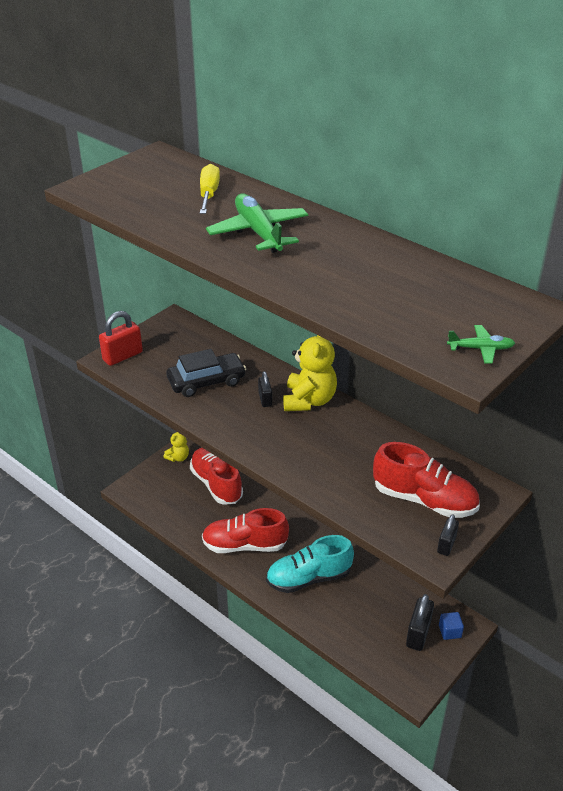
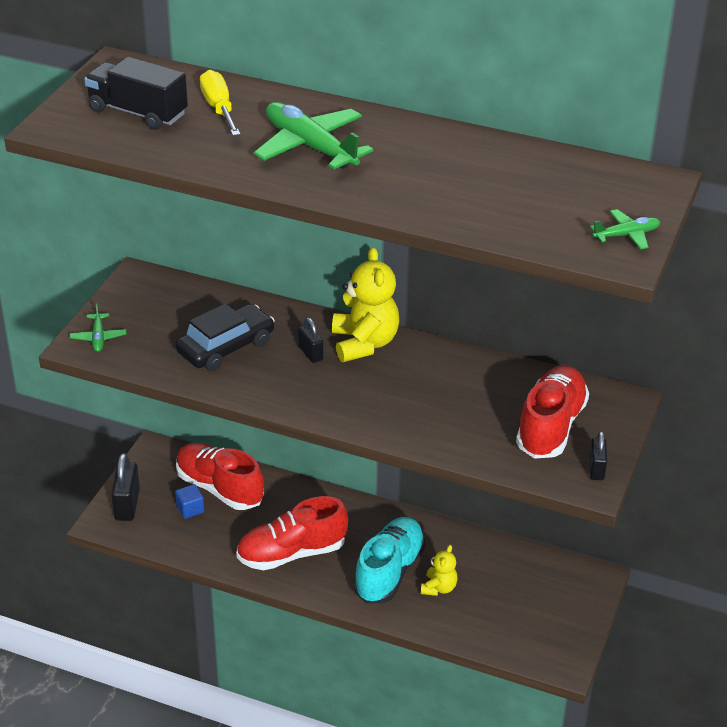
camera: 20 degrees left, 0 degrees up
red padlock [99,311,143,366] -> green plane [69,304,126,352]
yellow teddy bear [163,432,189,462] -> yellow teddy bear moved to [421,545,458,596]
turquoise shoe [266,535,354,593] -> turquoise shoe turned 150 degrees clockwise [353,517,425,604]
red shoe [373,442,480,518] -> red shoe turned 75 degrees counterclockwise [516,365,589,459]
black padlock [406,594,434,651] -> black padlock moved to [111,453,140,521]
blue cube [439,612,464,640] -> blue cube moved to [175,484,204,519]
none -> black truck [84,57,188,130]

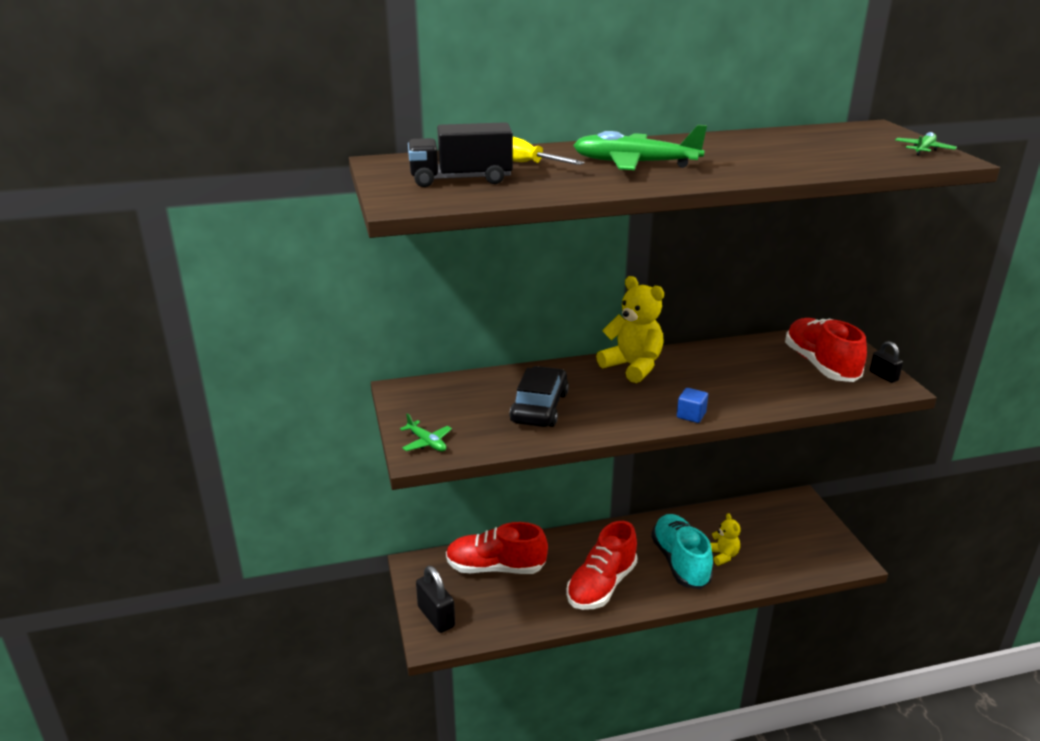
camera: 35 degrees left, 10 degrees down
blue cube [175,484,204,519] -> blue cube moved to [677,388,708,423]
black padlock [298,318,323,363] -> none

